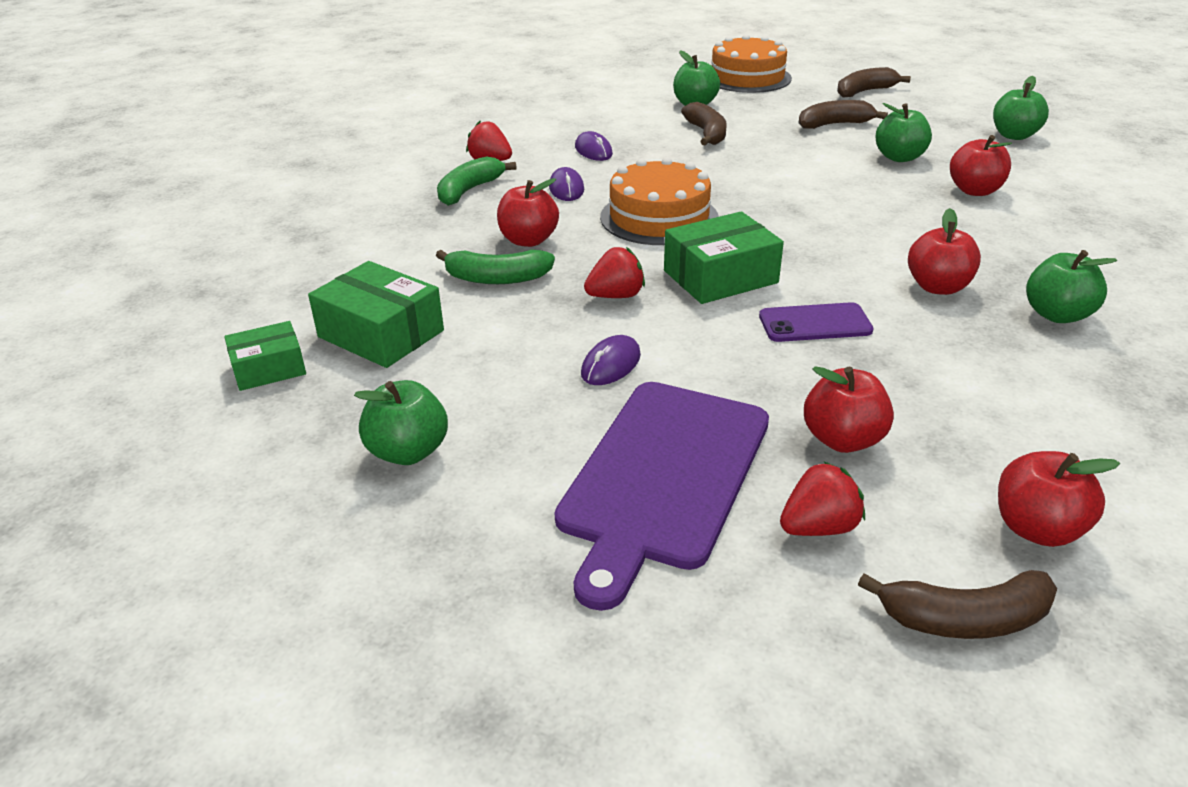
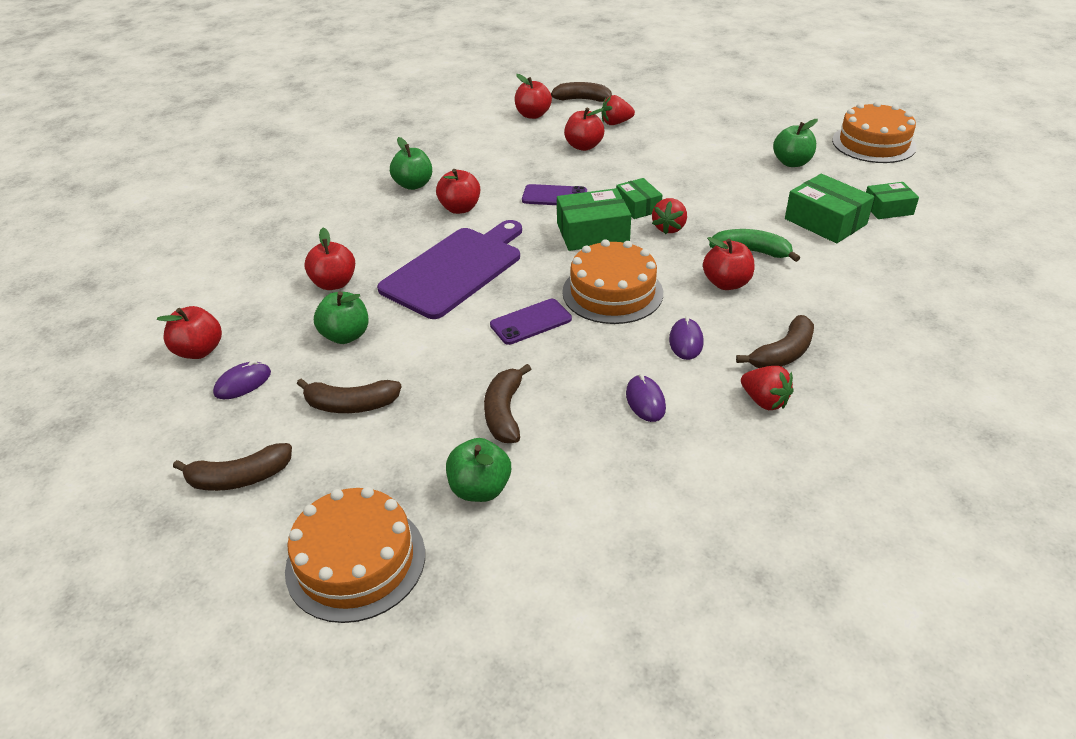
camera: 165 degrees left, 5 degrees up
green banana [437,156,517,206] -> brown banana [736,315,814,368]
purple cutting board [554,382,769,611] -> purple cutting board moved to [377,220,522,319]
purple mouse [581,335,641,385] -> purple mouse moved to [213,360,271,399]
red strawberry [584,247,645,298] -> red strawberry turned 60 degrees counterclockwise [652,198,687,234]
green apple [993,76,1049,140] -> red apple [157,306,222,359]
none -> purple phone [490,299,572,345]
none -> green box [616,178,662,219]
none -> orange cake [832,101,917,163]

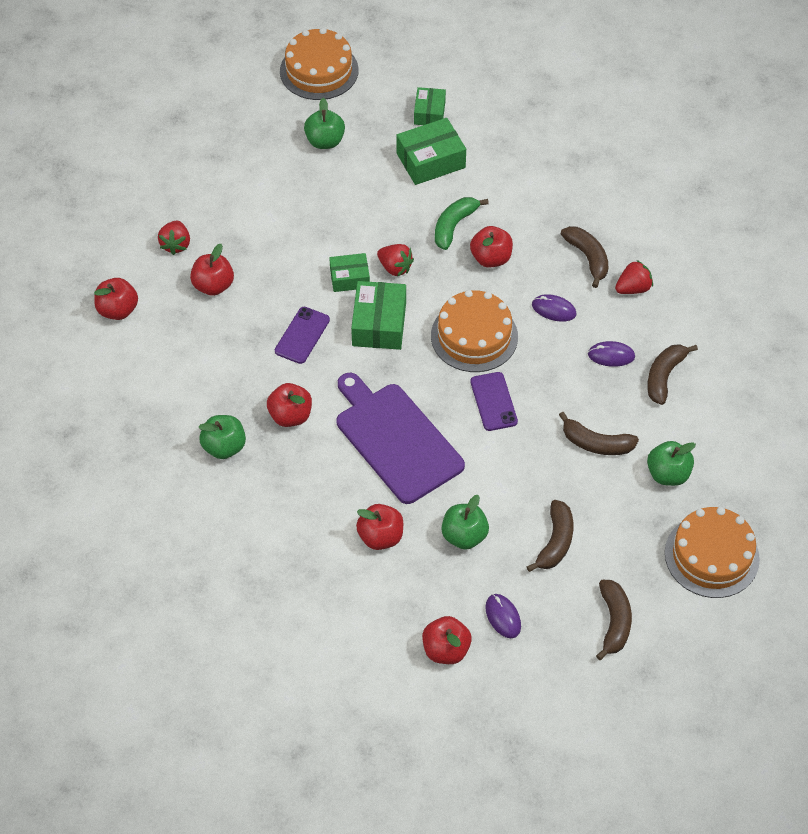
camera: 75 degrees left, 15 degrees up
brown banana [551,82,612,102] -> brown banana moved to [647,344,698,405]

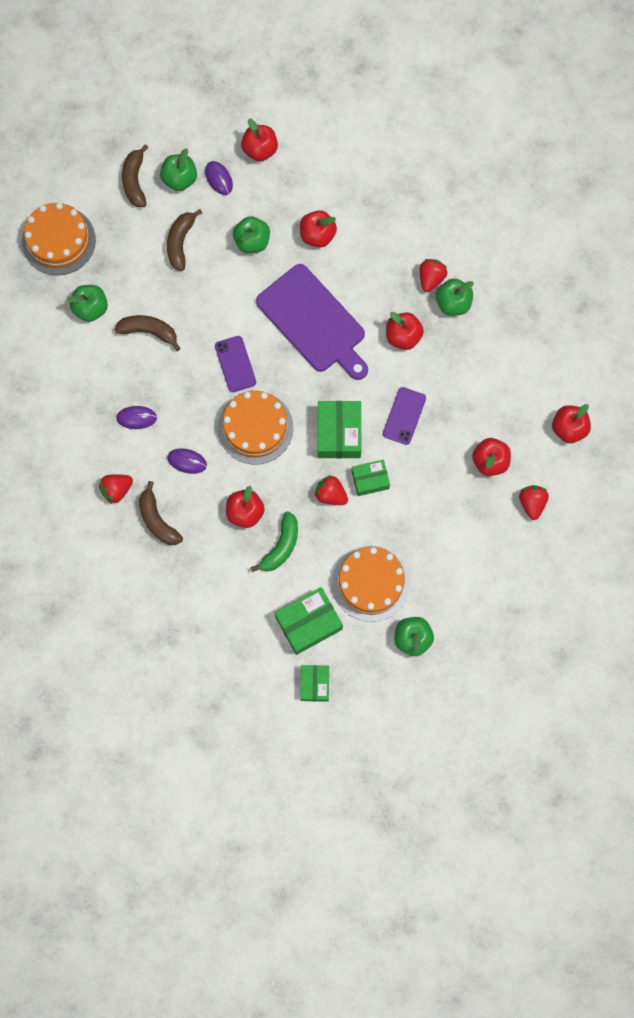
camera: 175 degrees right, 20 degrees up
orange cake [280,28,359,100] -> orange cake moved to [332,545,410,622]
brown banana [647,344,698,405] -> none
none -> green apple [160,148,197,191]
none -> red strawberry [420,259,447,292]

